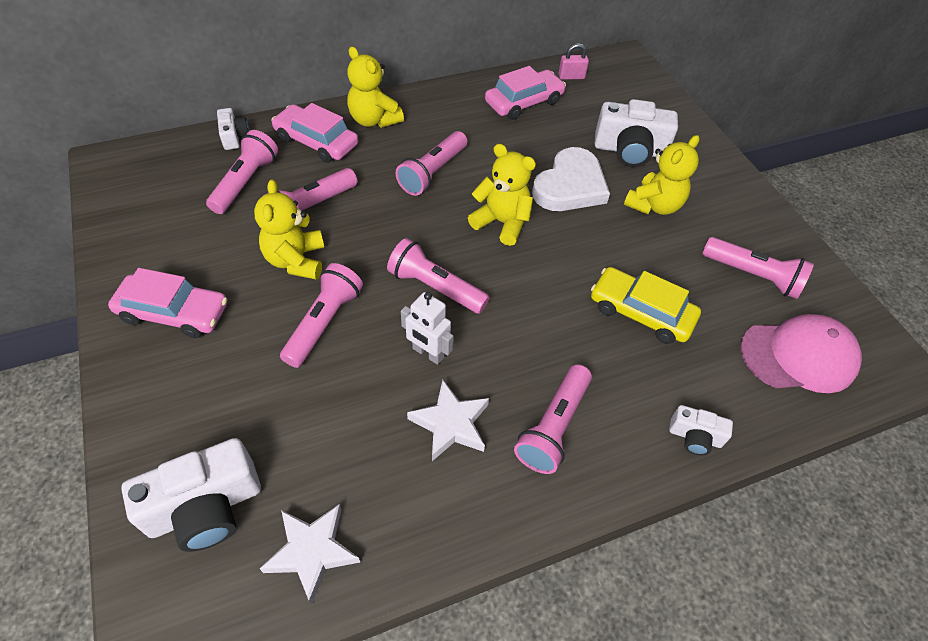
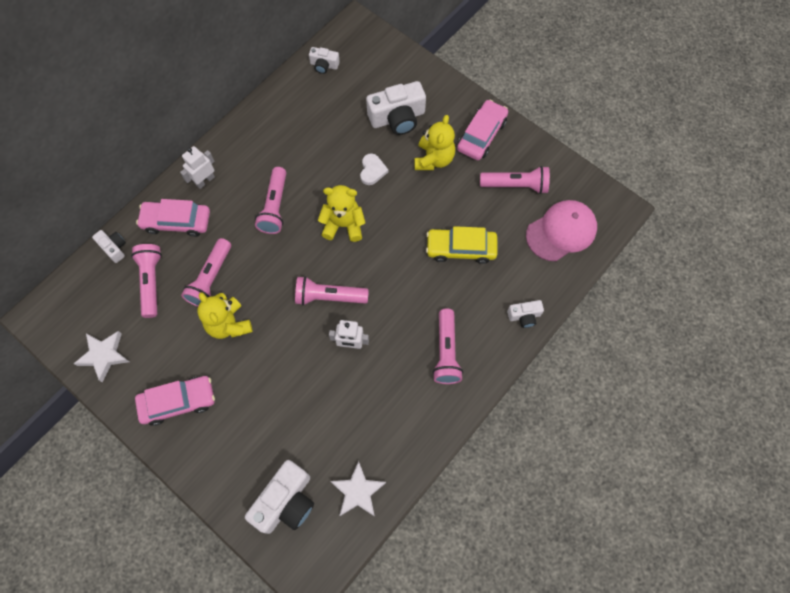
camera: 25 degrees left, 15 degrees up
pink flashlight [280,263,363,368] -> none
yellow teddy bear [347,46,404,128] -> white robot [180,146,215,189]
white star [407,380,489,461] -> white star moved to [74,331,129,383]
pink car [485,66,566,120] -> pink car moved to [457,100,508,160]
white heart [532,147,610,211] -> white heart [360,153,389,185], size x0.52
pink padlock [559,43,589,80] -> white camera [309,47,340,74]

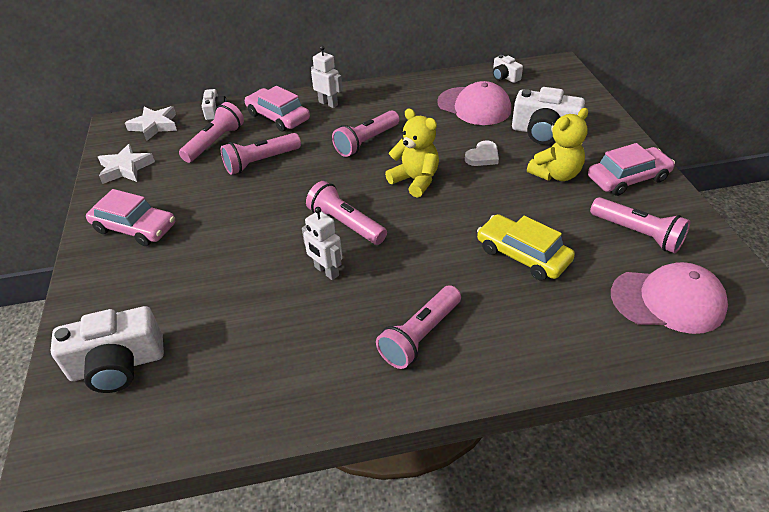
camera: 40 degrees right, 25 degrees down
white robot [180,146,215,189] -> white robot turned 45 degrees clockwise [311,46,343,108]
yellow teddy bear [198,292,253,339] -> none
white star [330,461,386,517] -> white star moved to [125,106,177,141]
white camera [507,300,544,328] -> none
none -> pink cap [437,81,511,125]

